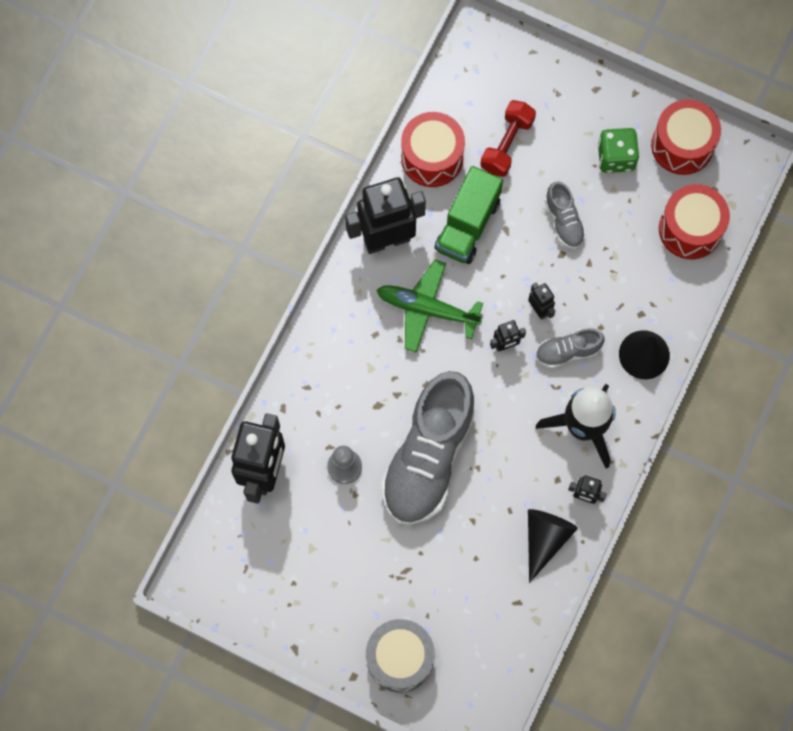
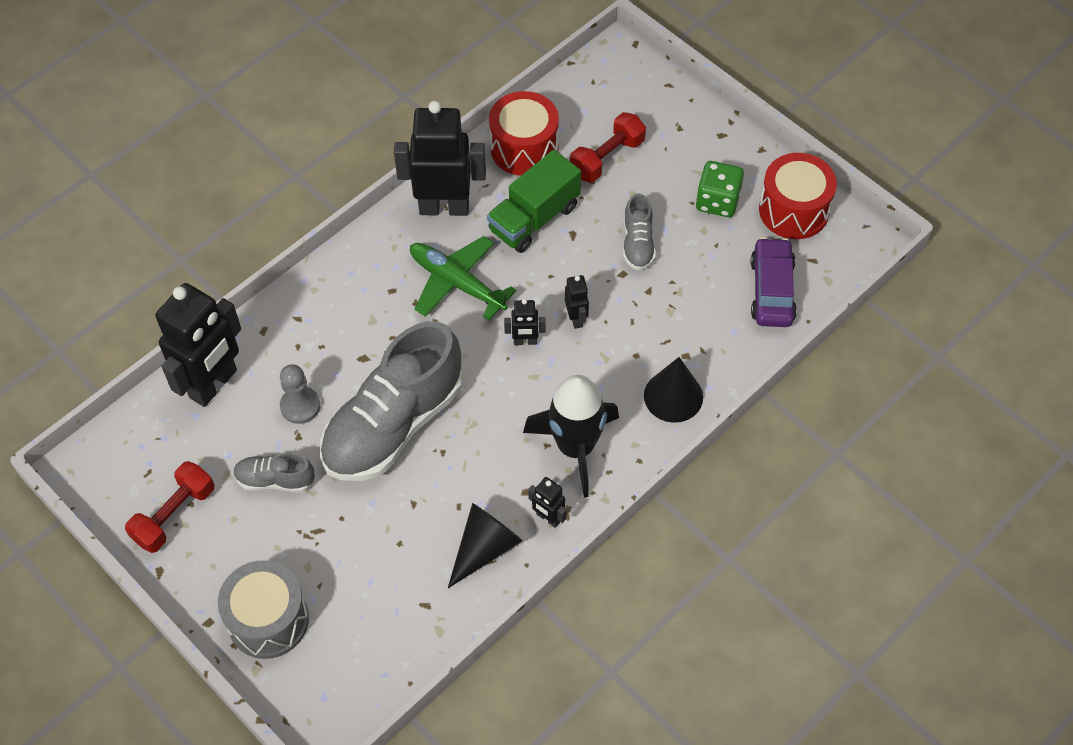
camera: 20 degrees right, 15 degrees down
grey shoe [536,328,605,368] -> grey shoe moved to [233,452,315,492]
red drum [659,184,730,259] -> purple car [750,237,797,327]
none -> red dumbbell [125,461,214,553]

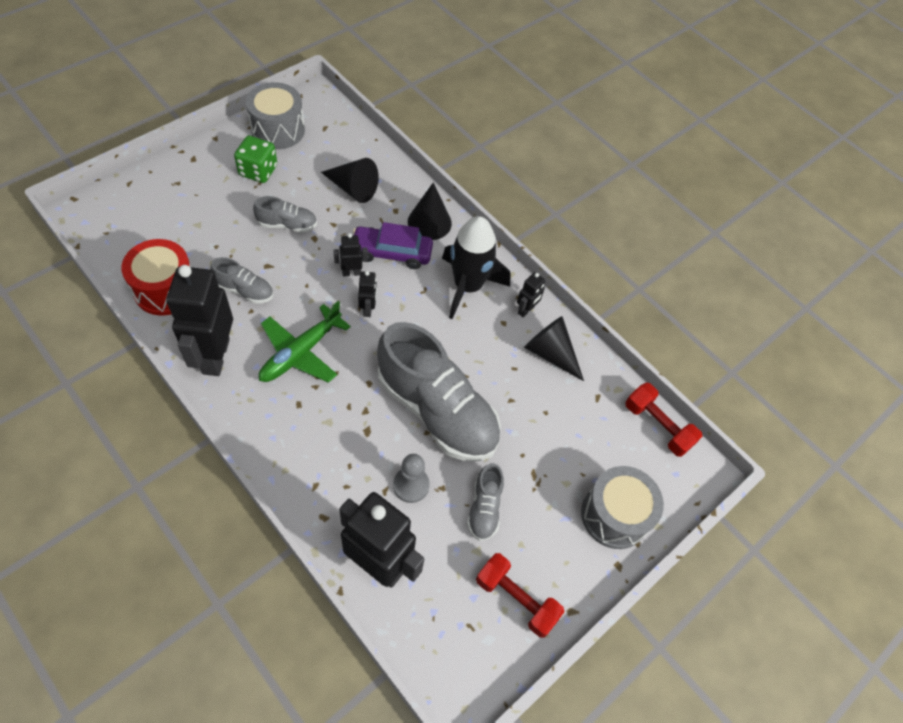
camera: 95 degrees left, 0 degrees up
green truck [487,150,581,253] -> grey shoe [210,257,273,304]
red dumbbell [570,112,646,183] -> red dumbbell moved to [625,383,703,457]
purple car [750,237,797,327] -> purple car moved to [353,222,433,269]
red drum [759,153,837,239] -> grey drum [246,82,305,149]
none -> black cone [321,158,379,203]

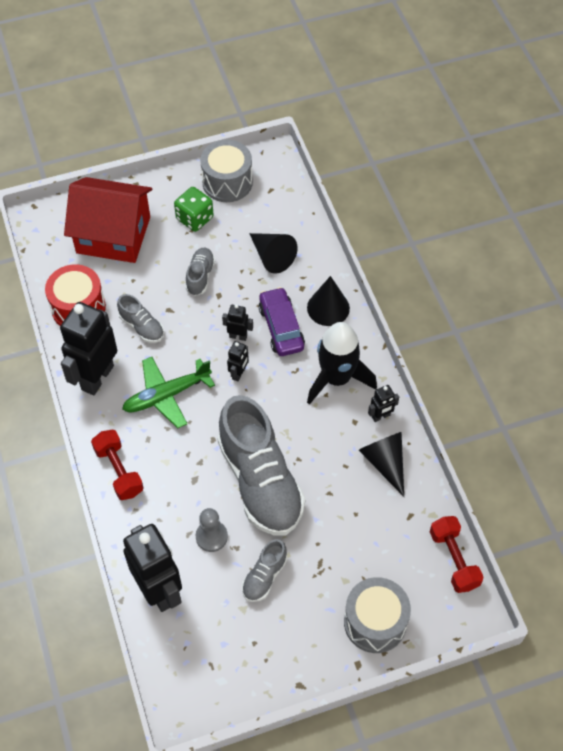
camera: 30 degrees right, 0 degrees up
grey shoe [253,196,317,233] -> grey shoe turned 105 degrees counterclockwise [185,248,215,296]
purple car [353,222,433,269] -> purple car turned 45 degrees clockwise [259,287,305,356]
red dumbbell [476,553,565,638] -> red dumbbell moved to [91,430,144,500]
none -> red house [64,177,152,263]

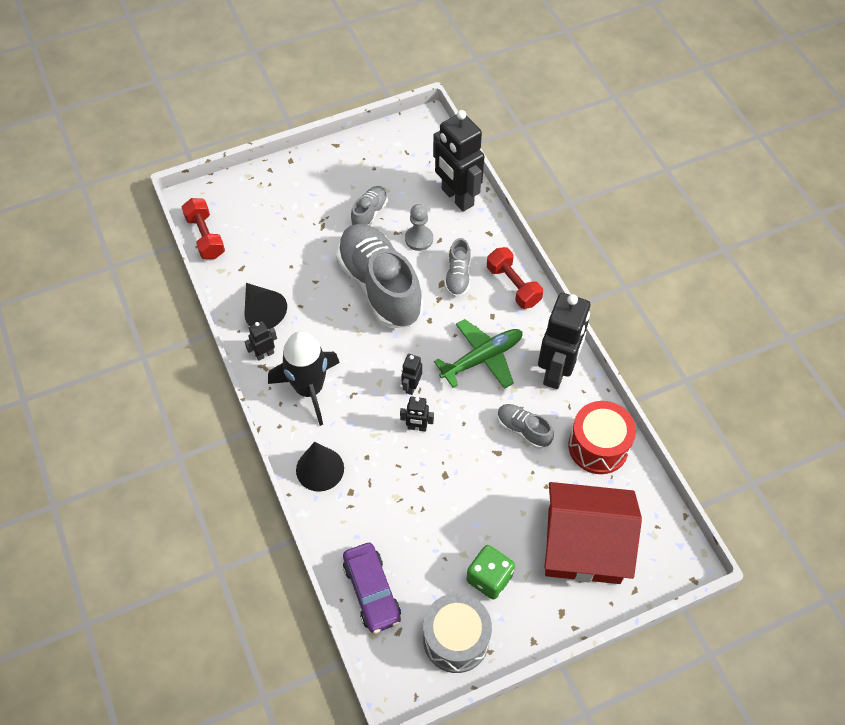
camera: 175 degrees right, 0 degrees up
grey shoe [185,248,215,296] -> grey shoe moved to [445,238,471,297]
black cone [249,233,298,274] -> none
purple car [259,287,305,356] -> purple car moved to [343,543,401,633]
grey drum [344,577,411,653] -> none

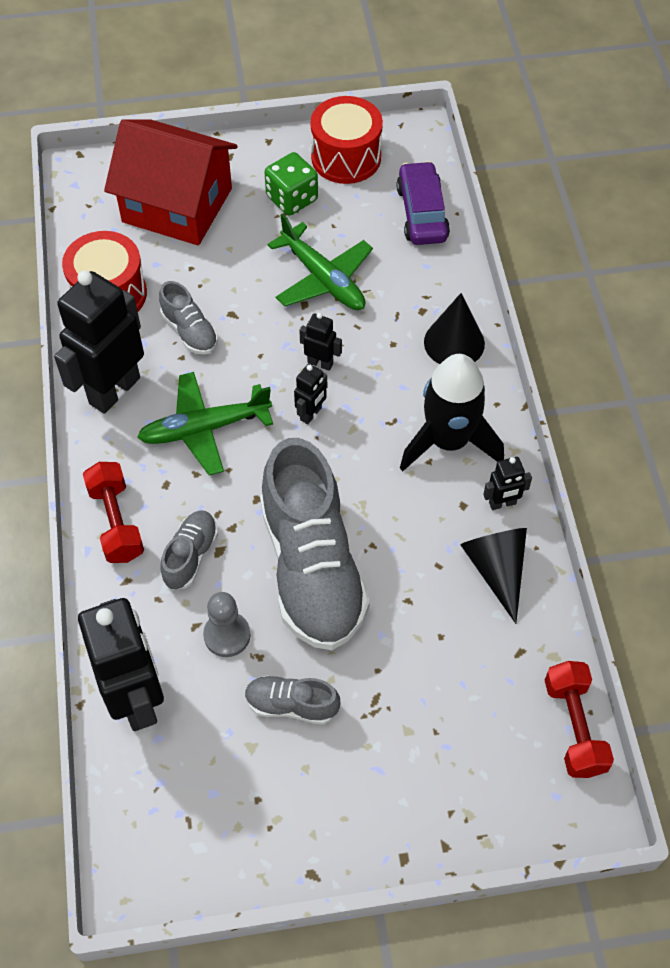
camera: 165 degrees left, 0 degrees up
grey shoe [351,186,388,226] -> grey shoe turned 60 degrees clockwise [245,675,341,725]
grey drum [423,593,492,673] -> red drum [311,96,383,184]
none -> green plane [268,214,373,310]

